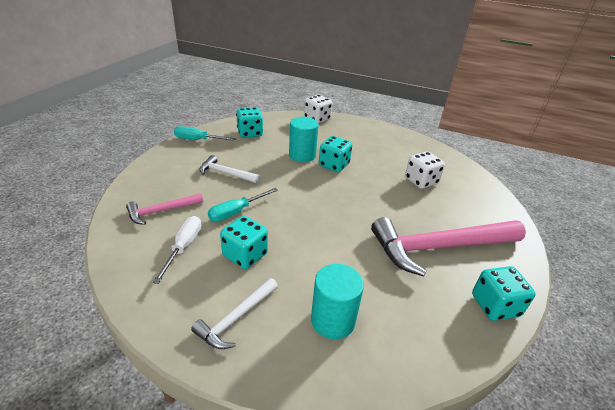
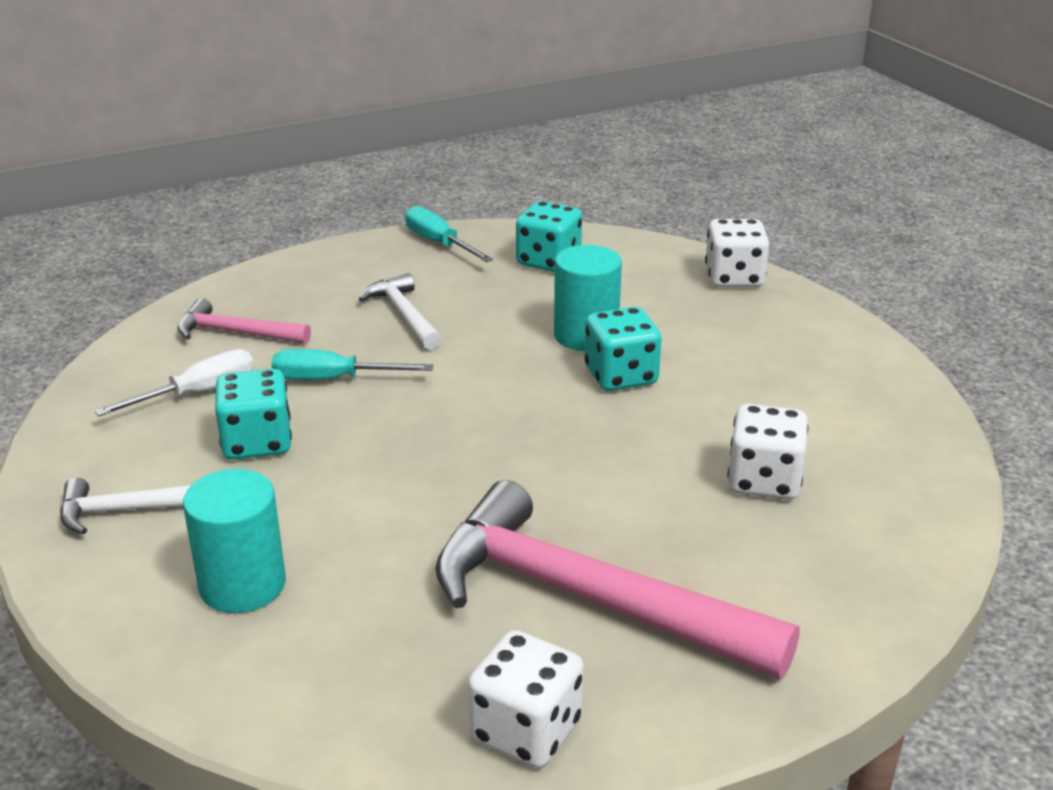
camera: 45 degrees right, 5 degrees down
turquoise dice [472,266,536,321] -> white dice [468,630,584,768]

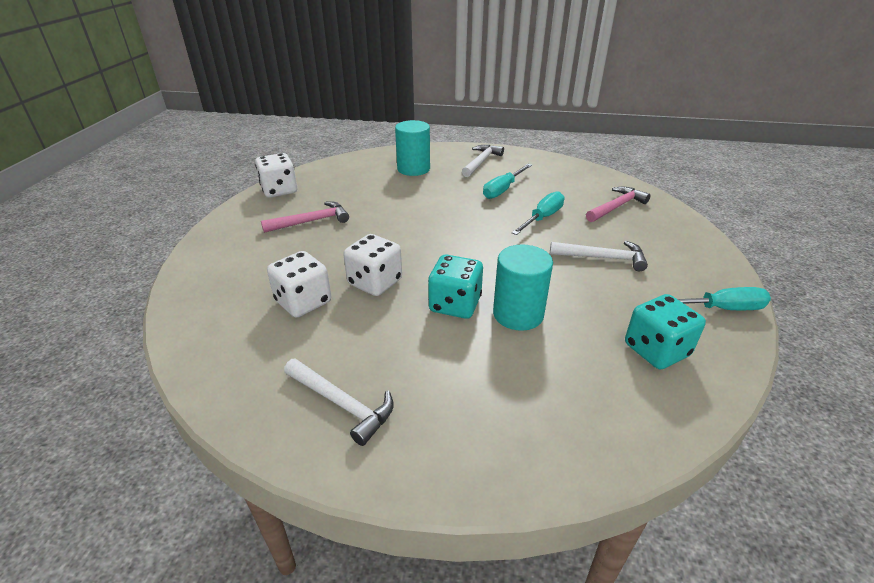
camera: 125 degrees right, 5 degrees up
white screwdriver [95,349,254,416] -> none
turquoise dice [215,369,292,459] -> turquoise screwdriver [483,164,532,199]
pink hammer [435,480,800,680] -> pink hammer [261,202,349,233], size x0.50
white dice [705,219,769,287] -> white dice moved to [343,234,402,296]
none -> white hammer [284,359,394,446]

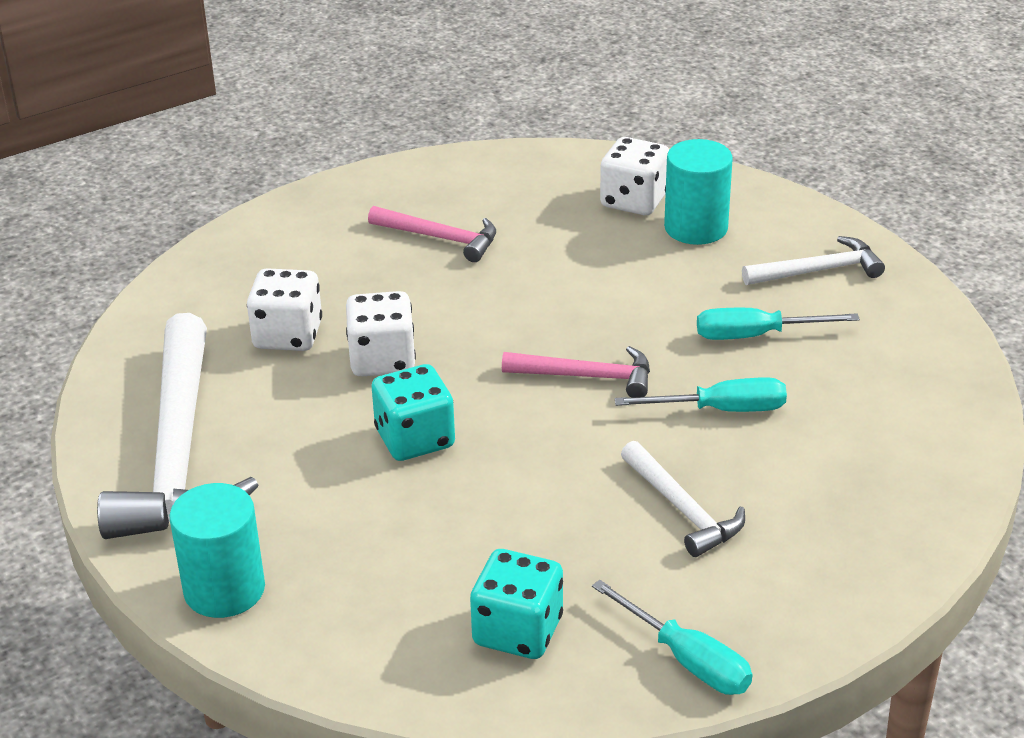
camera: 50 degrees right, 0 degrees up
white dice [255,153,297,198] -> white dice moved to [600,137,669,215]
white hammer [284,359,394,446] -> white hammer [97,313,258,539], size x2.01
turquoise cylinder [493,245,553,331] -> turquoise cylinder moved to [169,483,265,618]
pink hammer [586,187,651,222] -> pink hammer moved to [502,346,650,398]

